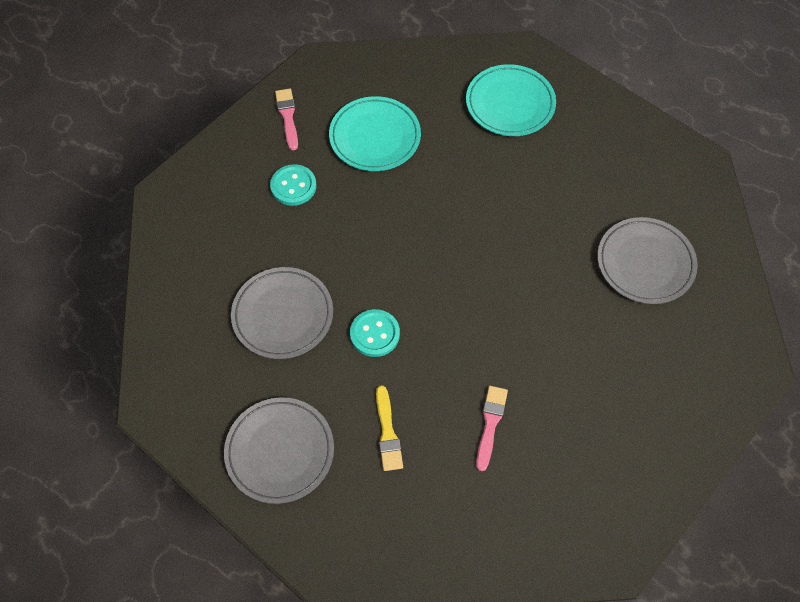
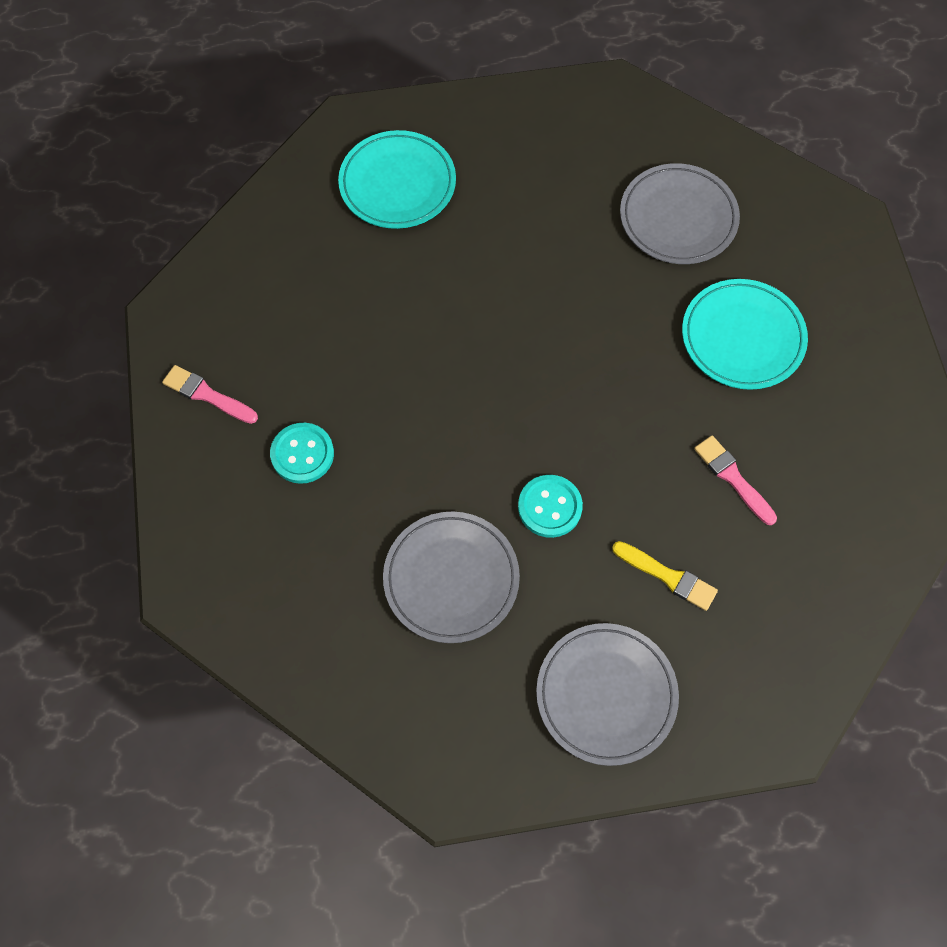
camera: 50 degrees left, 5 degrees up
turquoise plate [329,96,421,171] -> turquoise plate moved to [682,279,808,390]

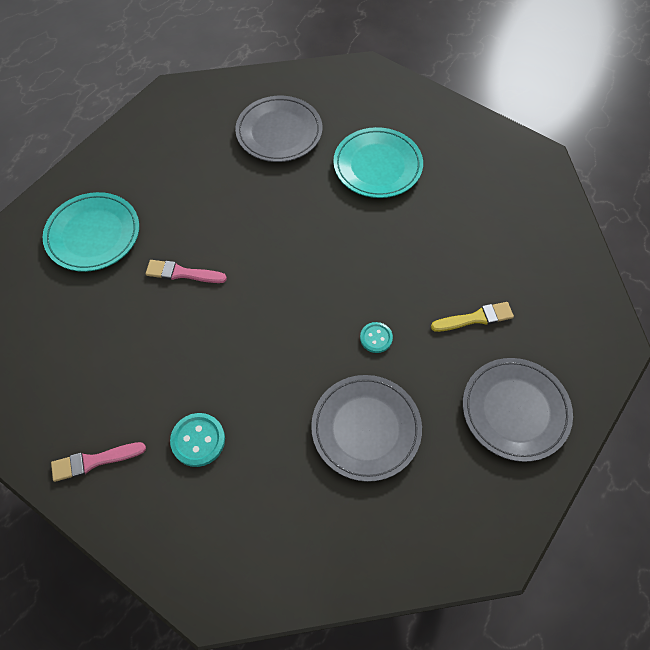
camera: 45 degrees left, 5 degrees down
turquoise button [518,475,583,538] -> turquoise button [360,322,393,353], size x0.65
pink brush [694,436,777,525] -> pink brush moved to [146,260,227,283]

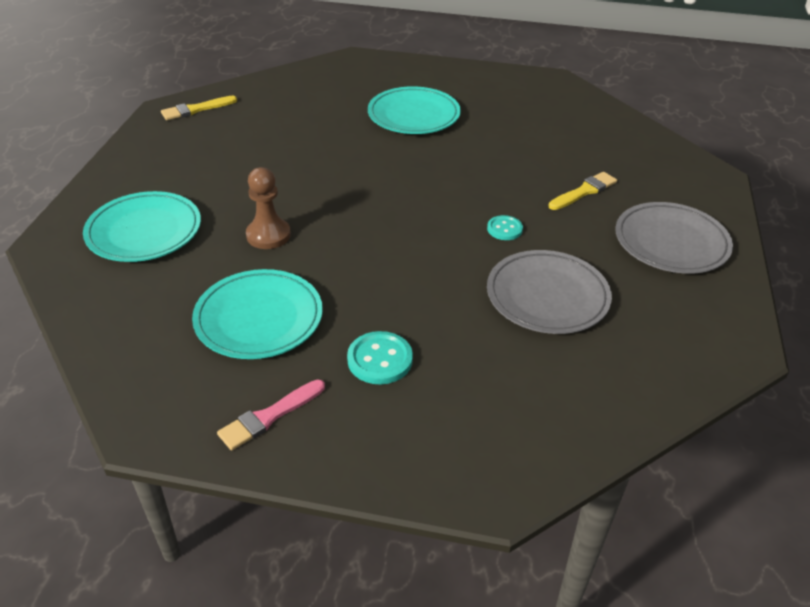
camera: 25 degrees left, 20 degrees down
pink brush [146,260,227,283] -> brown pawn [246,167,291,249]
grey plate [235,96,322,162] -> none
none -> yellow brush [161,96,237,120]
none -> turquoise plate [192,269,323,359]

